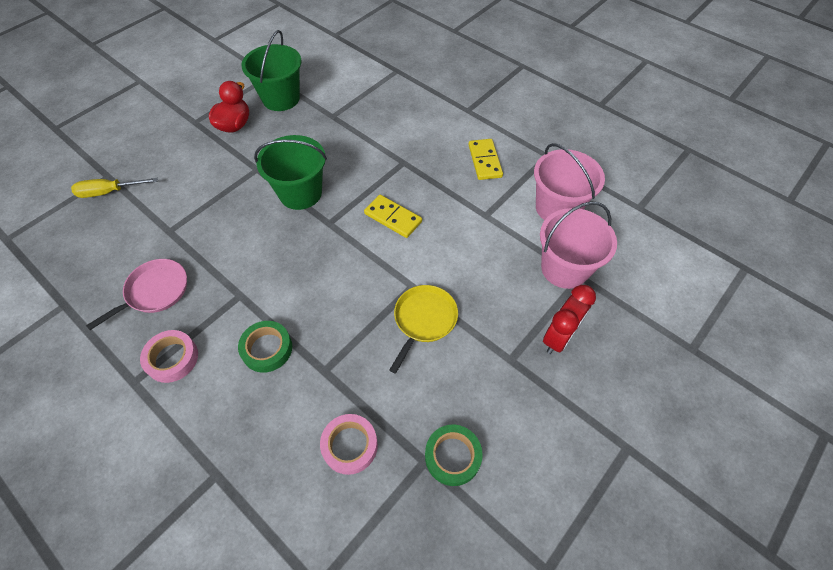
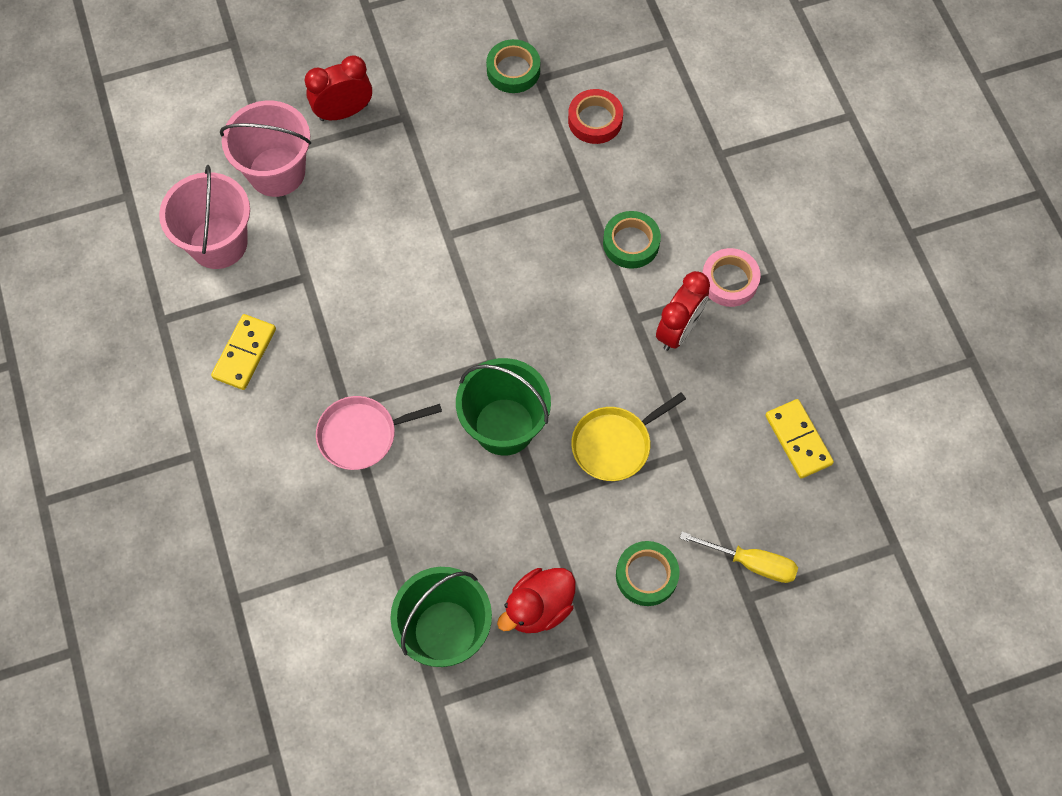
camera: 150 degrees left, 10 degrees up
pink pan [86,259,187,330] -> pink pan moved to [316,396,442,470]
pink tape [320,414,378,475] -> red tape [568,89,623,144]
yellow domino [364,195,422,238] -> yellow domino moved to [765,399,834,478]
yellow pan [389,285,458,374] -> yellow pan moved to [571,392,686,481]
none -> green tape [616,541,680,606]
none -> red clock [656,271,710,351]

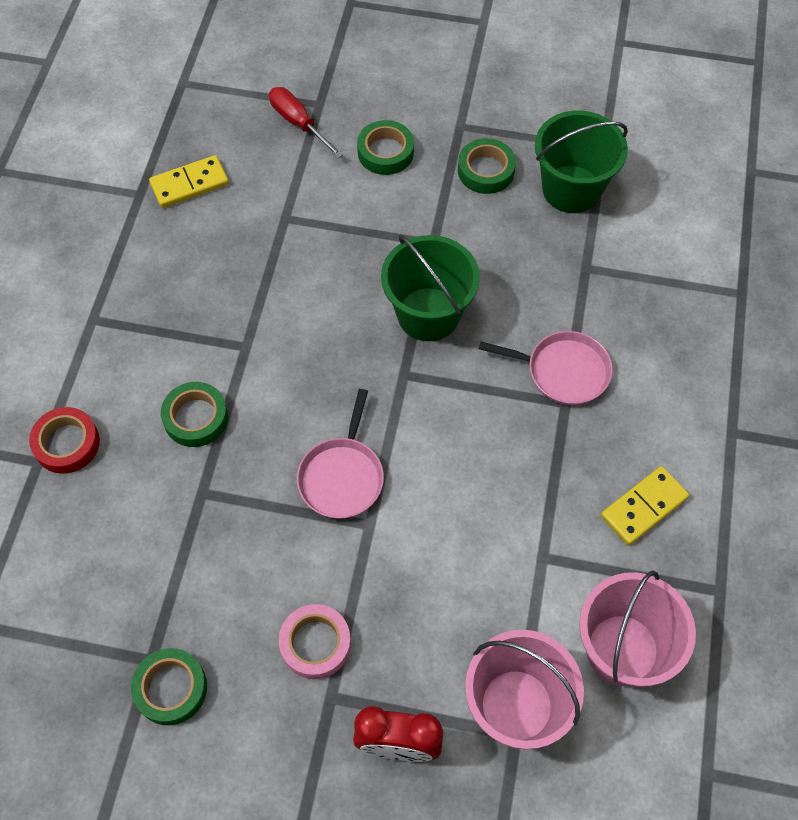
camera: 150 degrees left, 5 degrees down
red duck [497,568,576,633] -> green tape [458,138,516,194]
red tape [568,89,623,144] -> red tape moved to [29,407,100,474]
yellow pan [571,392,686,481] -> none
red clock [656,271,710,351] -> none
yellow screwdriver [680,532,798,583] -> red screwdriver [269,87,343,158]
pink tape [702,248,761,307] -> pink tape moved to [279,604,351,679]
yellow domino [765,399,834,478] -> yellow domino turned 60 degrees clockwise [149,155,229,208]
none -> pink pan [297,389,384,519]

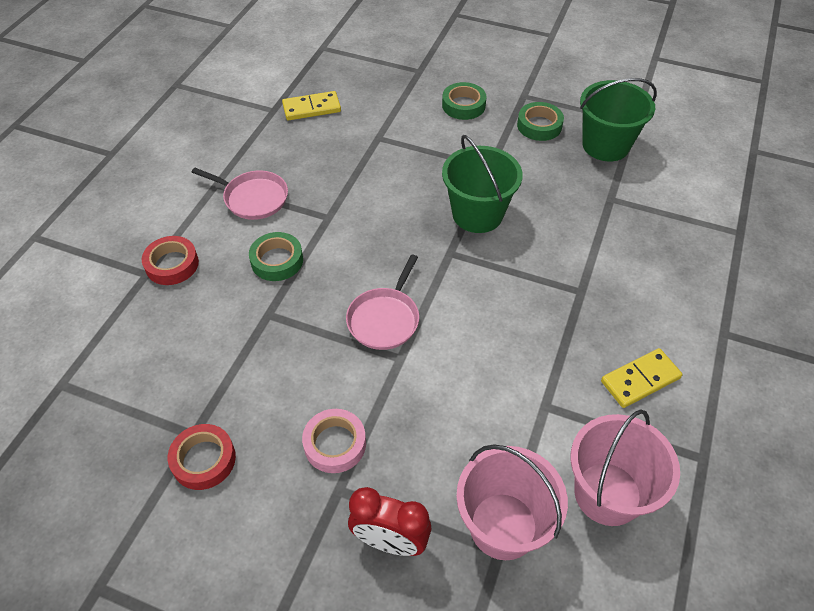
camera: 10 degrees right, 10 degrees down
green tape [131,648,207,725] -> red tape [168,424,236,490]
red screwdriver [269,87,343,158] -> none
pink pan [479,331,613,405] -> pink pan moved to [192,168,288,220]

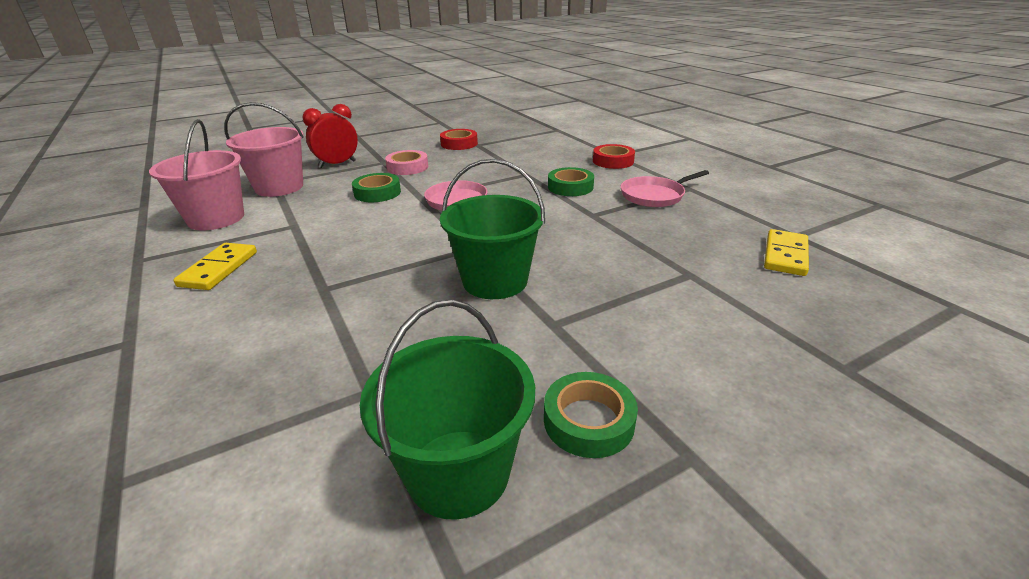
camera: 130 degrees right, 20 degrees down
green tape [442,82,487,120] -> green tape moved to [352,173,401,202]

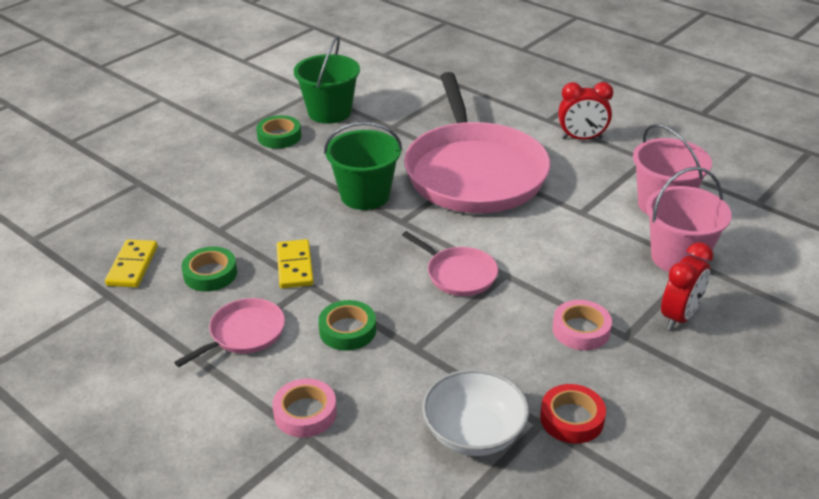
camera: 160 degrees right, 5 degrees up
yellow domino [173,243,257,290] -> yellow domino moved to [277,239,314,288]
green tape [352,173,401,202] -> green tape moved to [181,247,237,292]
red tape [593,144,635,169] -> pink tape [273,379,337,437]
none -> pink pan [404,72,550,213]
none -> white bowl [422,369,529,456]
none -> red clock [558,82,613,140]

